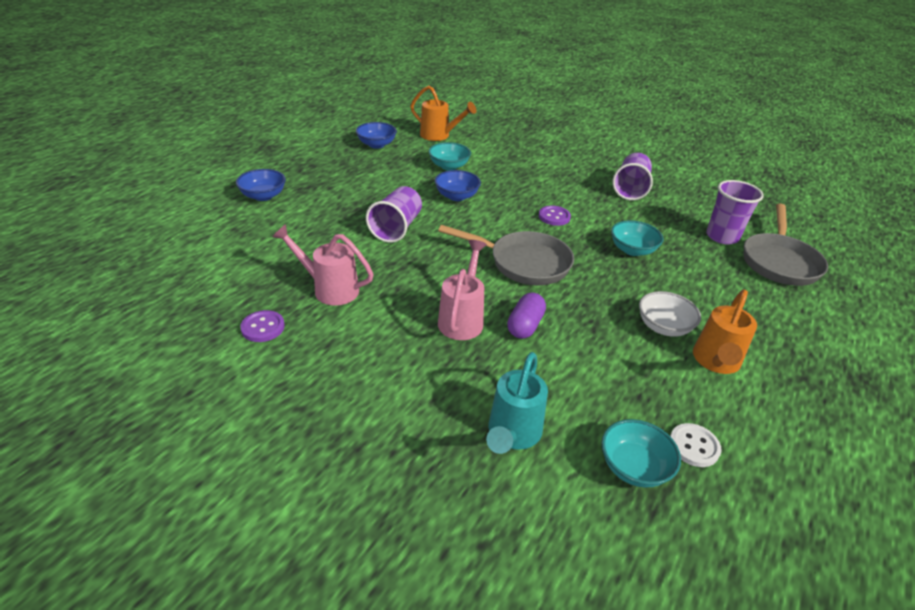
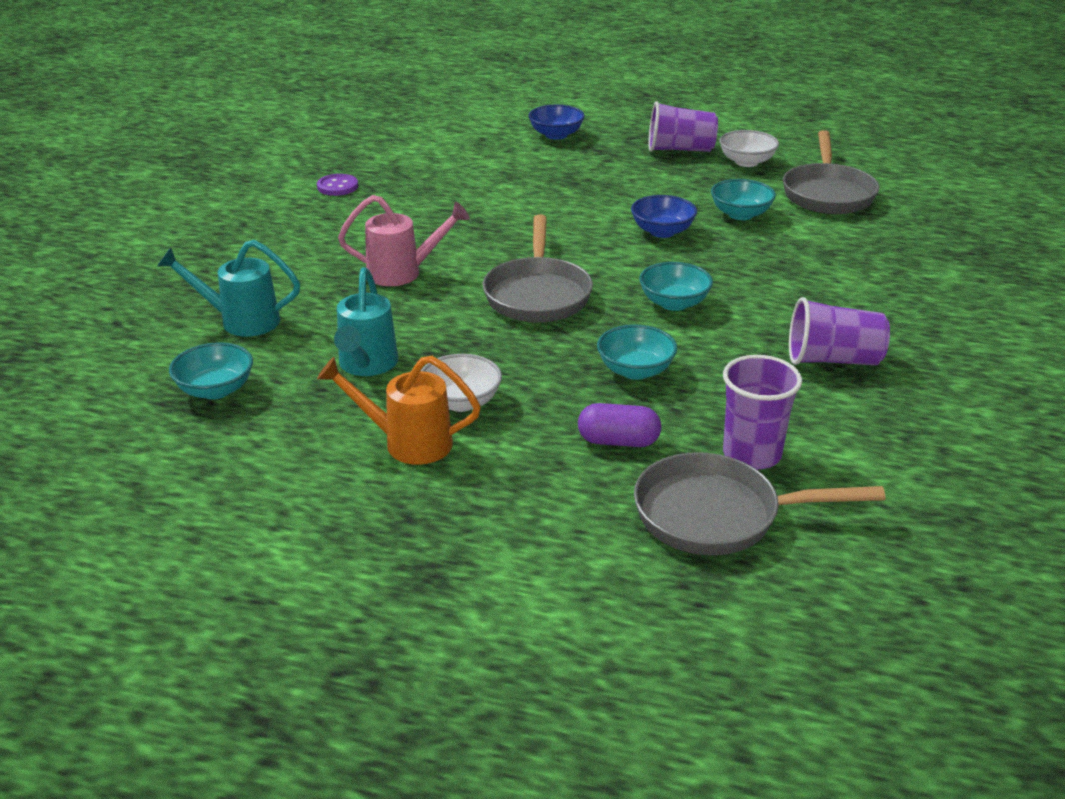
camera: 75 degrees right, 5 degrees down
pink watering can [272,224,374,306] -> none
blue bowl [356,122,397,149] -> white bowl [720,130,779,167]
purple cup [366,186,422,243] -> purple cup moved to [648,101,718,152]
orange watering can [410,86,477,141] -> grey pan [783,130,879,214]
purple capsule [507,292,546,339] -> purple capsule moved to [578,403,661,447]
purple button [539,206,571,226] -> turquoise bowl [639,262,713,311]
white button [670,423,722,467] -> none
none -> turquoise watering can [334,267,398,376]

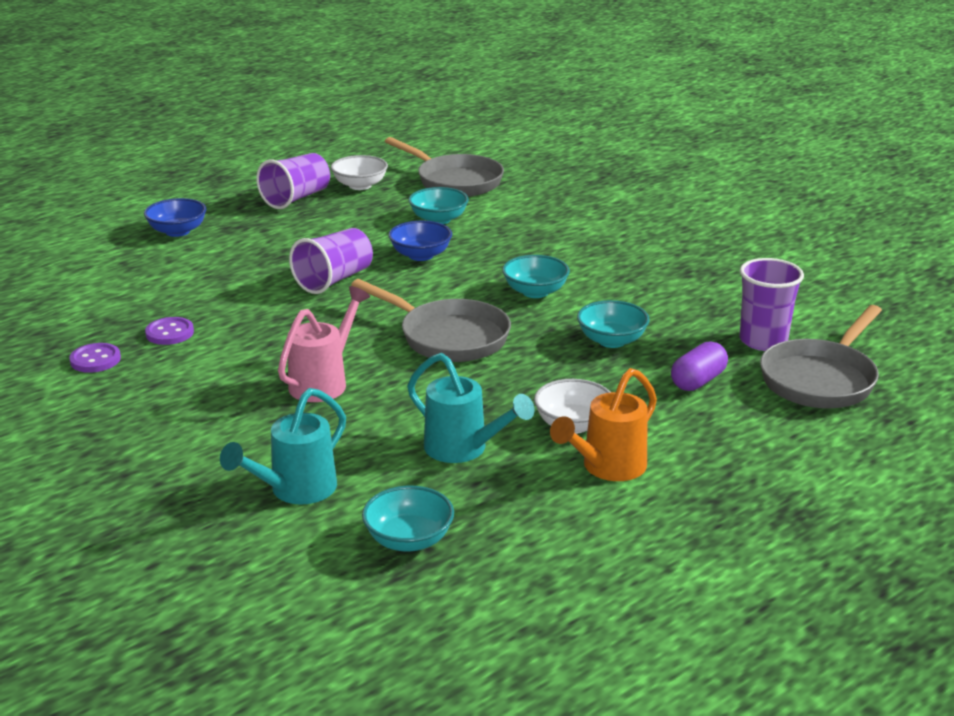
camera: 55 degrees left, 5 degrees down
purple cup [789,297,890,366] -> purple cup moved to [289,228,373,294]
none -> purple button [145,317,194,345]

